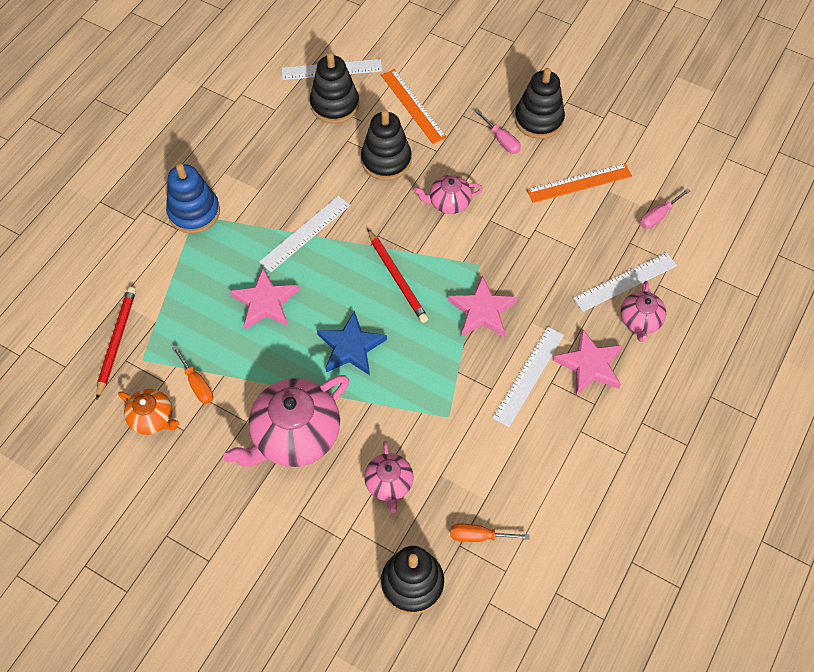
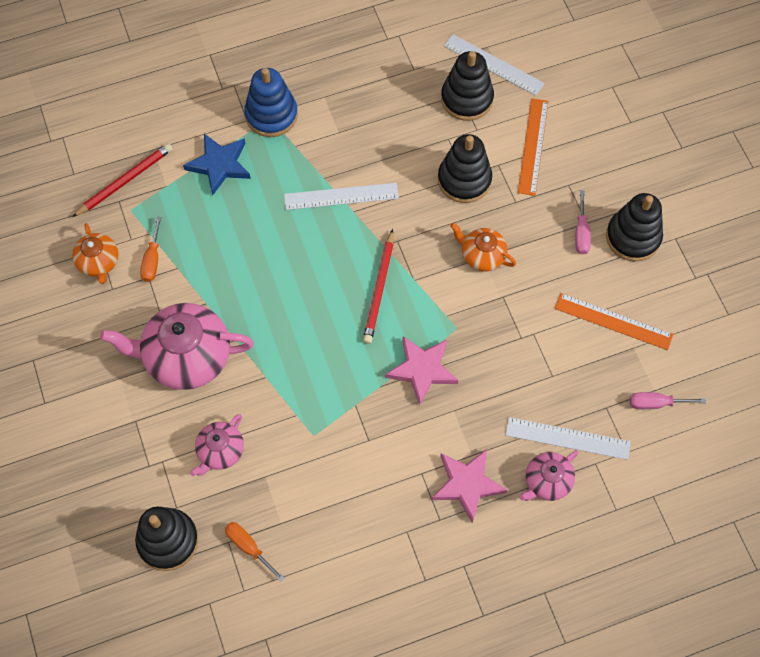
camera: 40 degrees right, 5 degrees up
pink star [230,268,299,330] -> none
blue star [317,311,387,375] -> blue star moved to [183,134,251,195]
pink teapot [414,175,483,214] -> orange teapot [450,223,516,271]
white ruler [493,327,564,427] -> none

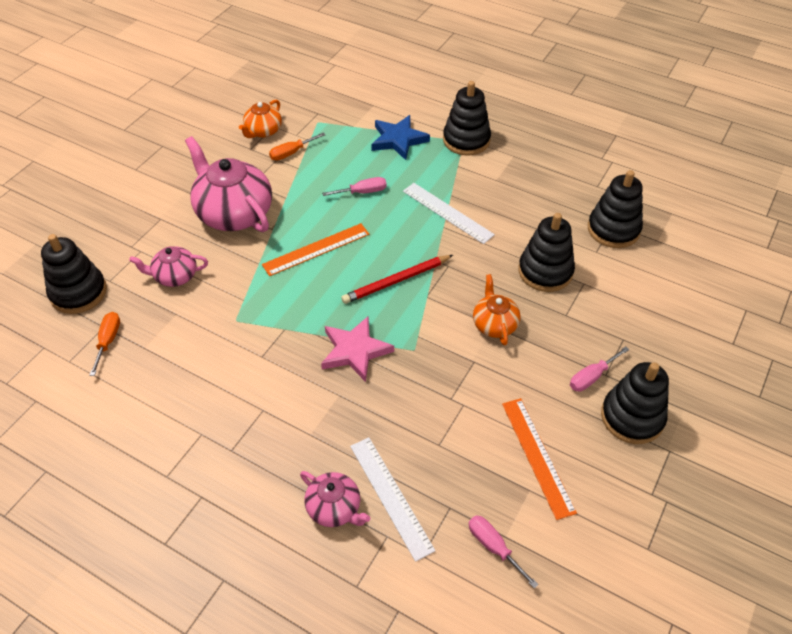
camera: 50 degrees right, 15 degrees down
red pencil [72,143,173,217] -> none
blue stacking toy [244,68,298,137] -> black stacking toy [443,81,491,155]
pink star [431,449,507,523] -> none
white ruler [444,34,545,96] -> none
orange ruler [518,99,549,196] -> orange ruler moved to [262,223,369,276]
pink teapot [520,451,578,501] -> pink teapot turned 150 degrees counterclockwise [300,471,370,527]
none -> pink screwdriver [322,177,387,196]

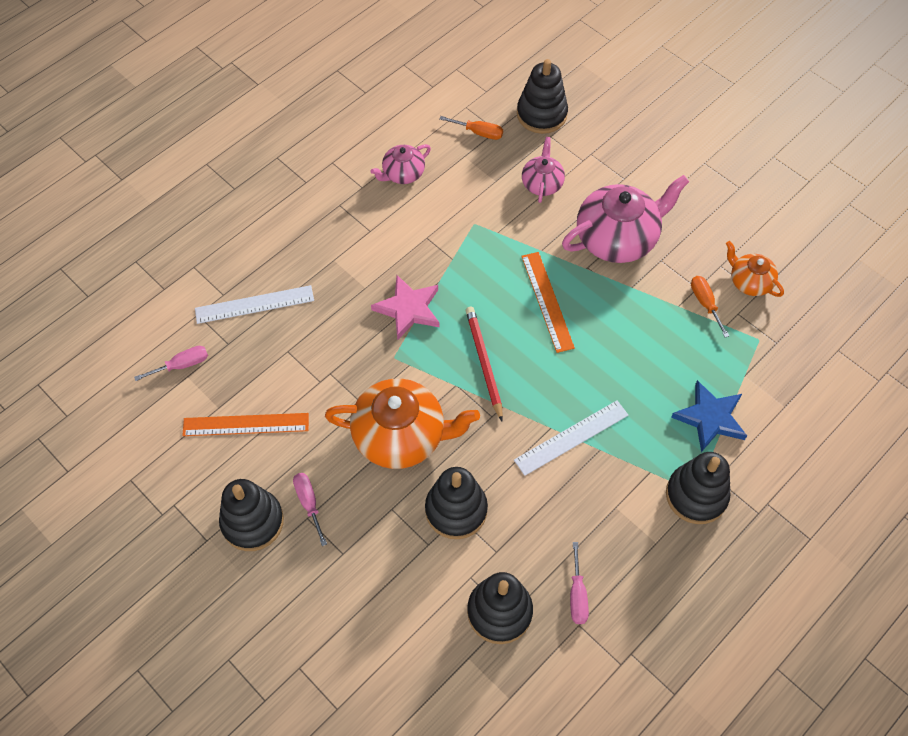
camera: 105 degrees right, 10 degrees up
pink teapot [300,471,370,527] -> pink teapot moved to [371,144,431,184]
pink screwdriver [322,177,387,196] -> pink screwdriver moved to [570,542,589,624]
orange teapot [473,274,521,345] -> orange teapot [325,379,480,469], size x1.88

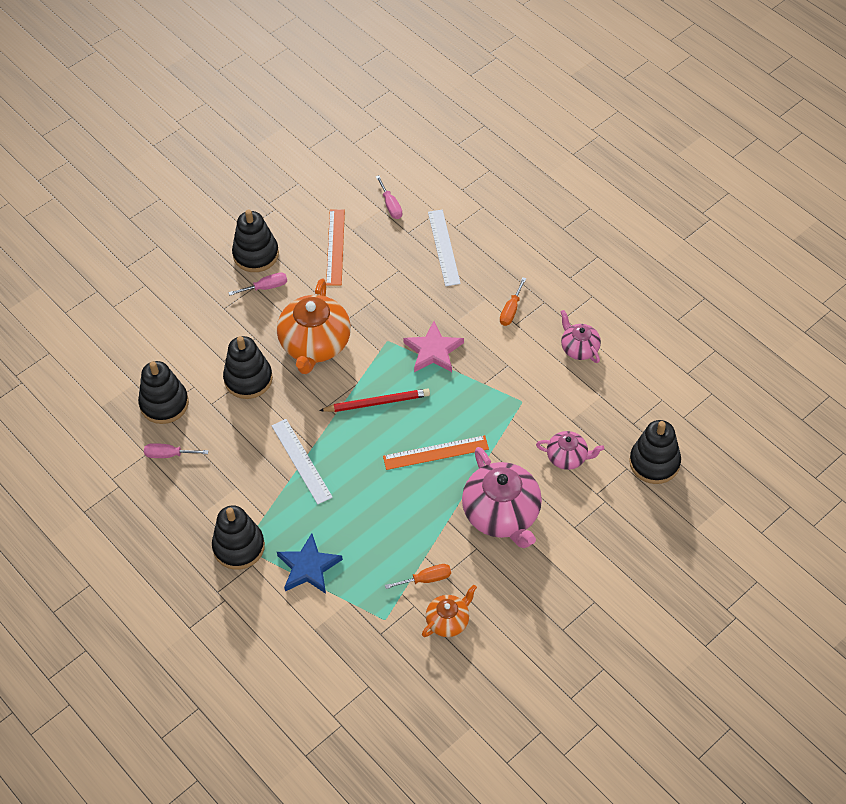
camera: 95 degrees right, 5 degrees down
orange screwdriver [439,116,503,140] -> orange screwdriver moved to [500,277,526,326]

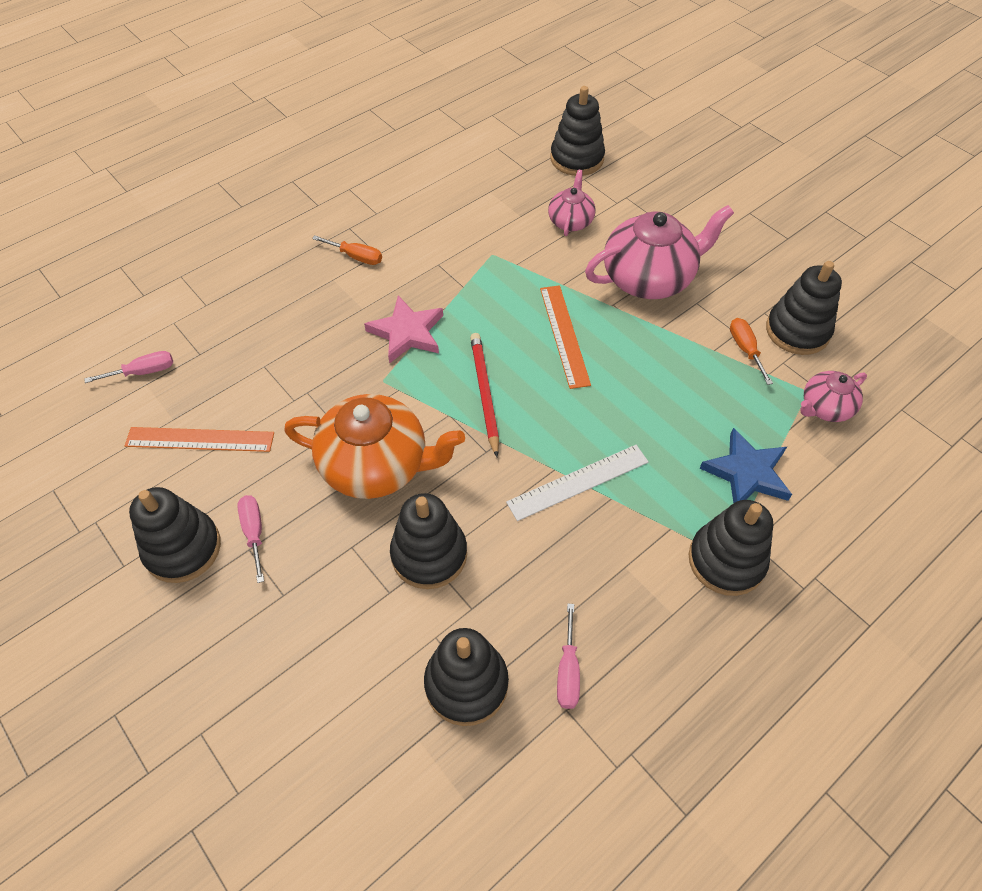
camera: 90 degrees left, 0 degrees up
orange teapot [422,585,477,637] -> black stacking toy [766,261,842,355]
white ruler [428,210,461,286] -> none
pink teapot [561,310,601,363] -> pink teapot moved to [800,371,867,422]

